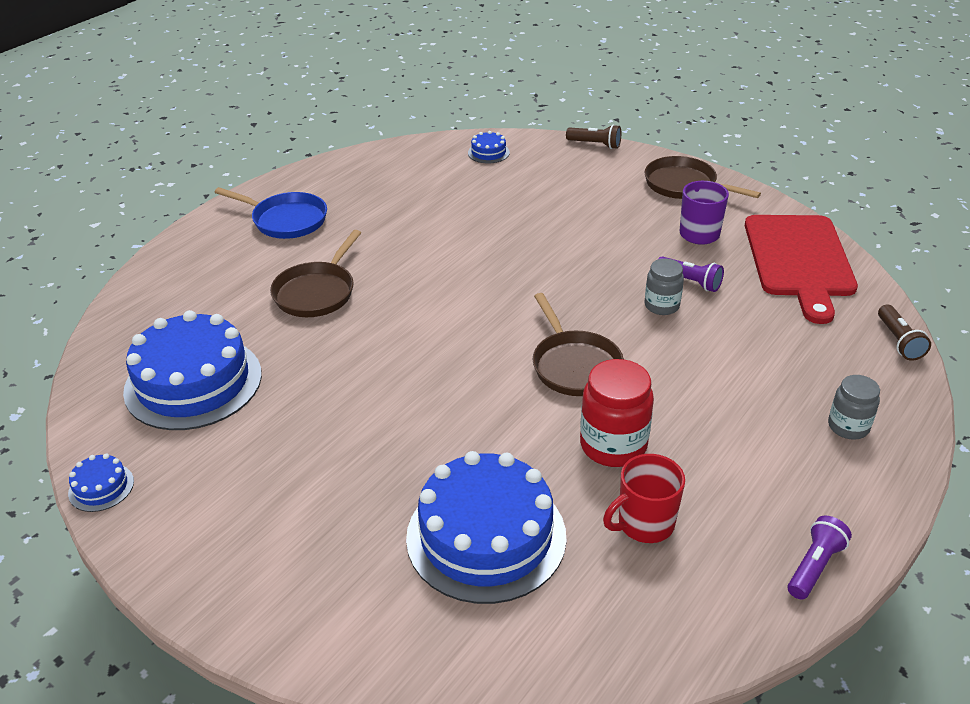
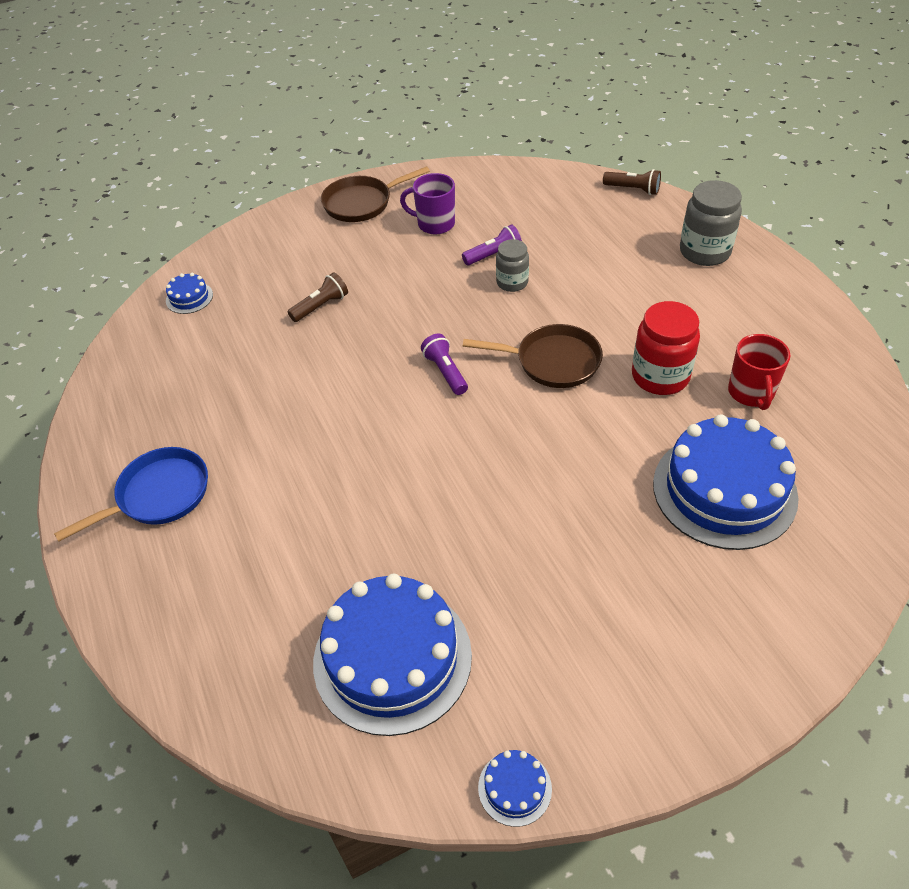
camera: 60 degrees left, 10 degrees up
brown pan [270,230,361,317] -> none
brown flashlight [566,124,621,149] -> brown flashlight moved to [288,272,348,322]
red cutting board [745,215,858,324] -> none
purple flashlight [788,516,852,600] -> purple flashlight moved to [421,334,468,395]
grey jar [828,375,880,439] -> grey jar [680,180,742,266], size x1.62

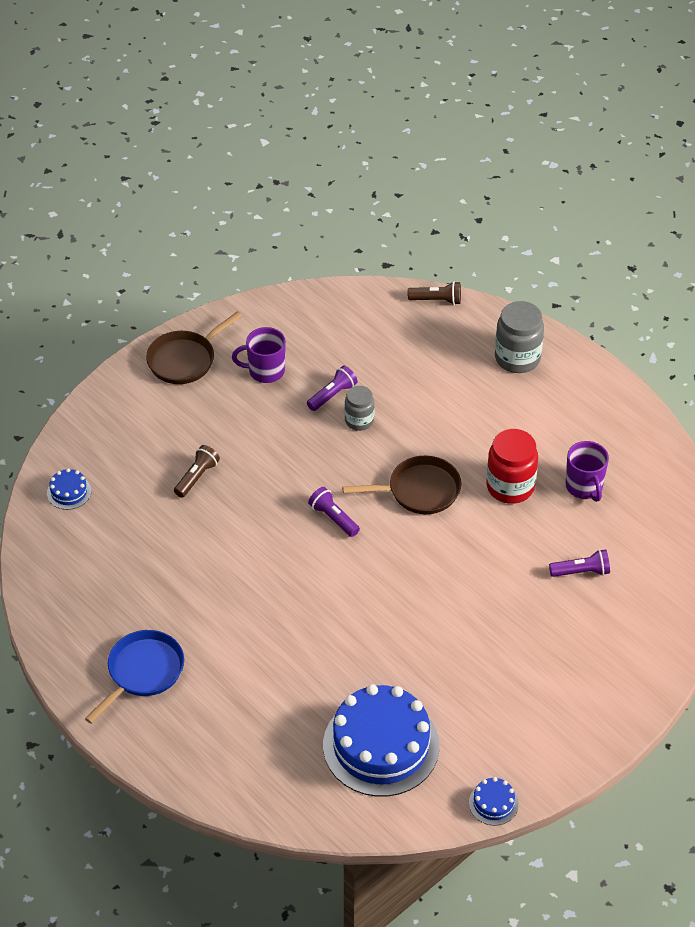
camera: 20 degrees left, 0 degrees up
blue cake [653,414,799,550] -> purple flashlight [549,549,610,577]
red mug [728,334,790,410] -> purple mug [566,441,609,502]

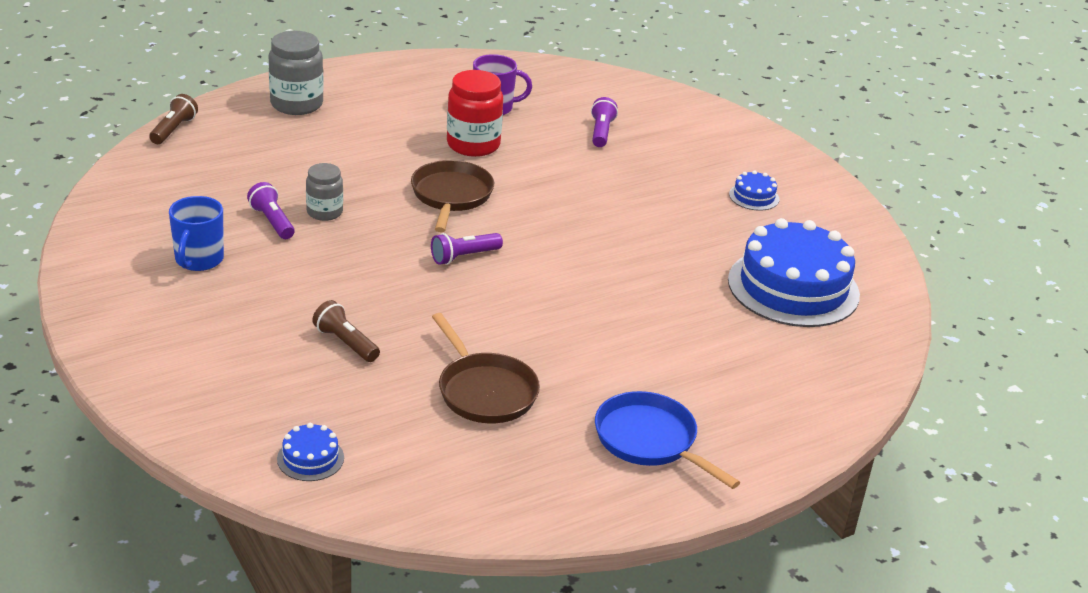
camera: 80 degrees left, 15 degrees down
brown pan [146,311,242,384] -> brown pan moved to [432,313,540,423]
purple mug [232,327,286,383] -> blue mug [169,196,224,271]
blue cake [469,777,519,826] -> blue cake moved to [729,170,779,211]

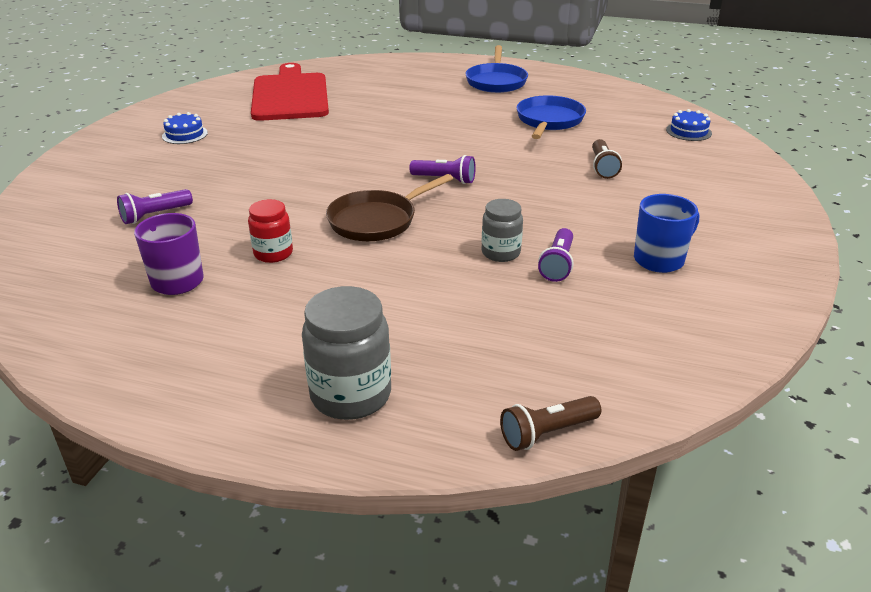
camera: 130 degrees left, 0 degrees up
brown pan [432,313,540,423] -> blue pan [516,95,586,139]
red jar [447,70,503,157] -> red jar [248,199,293,263], size x0.62
blue cake [728,218,860,327] -> red cutting board [251,63,329,121]

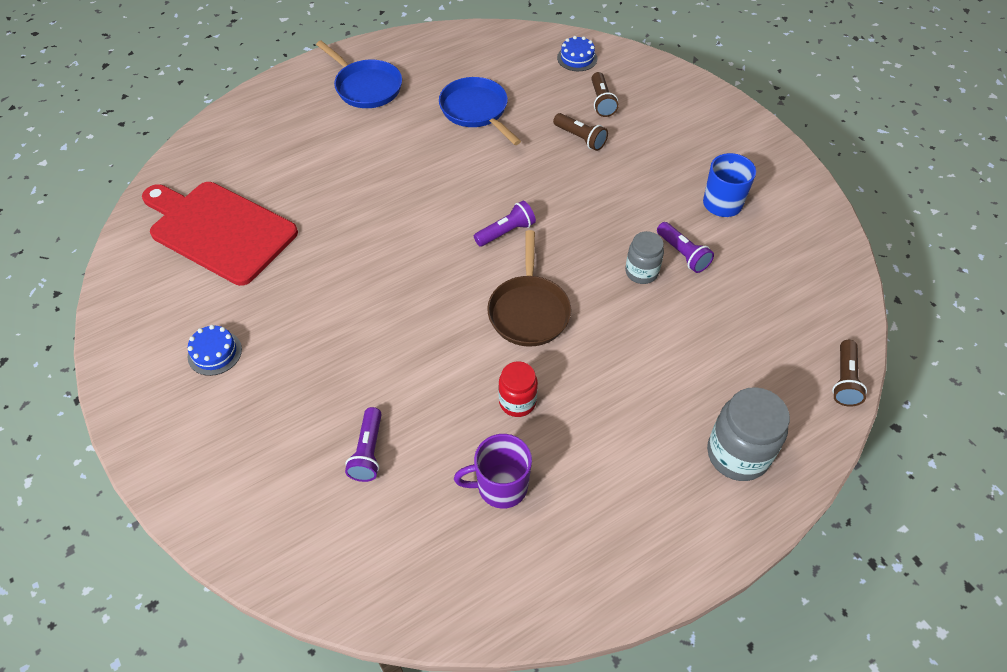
camera: 50 degrees left, 20 degrees up
none -> brown flashlight [591,72,619,117]

